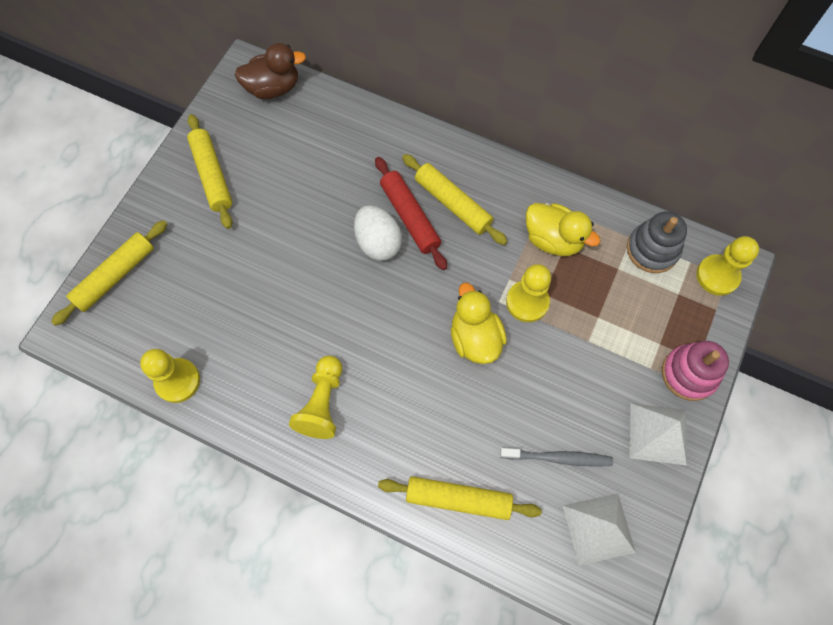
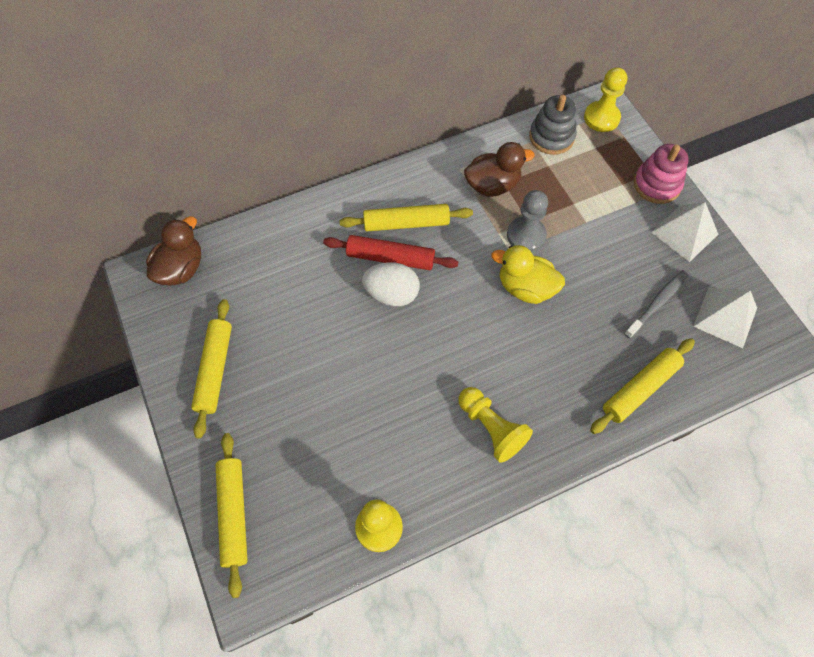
camera: 50 degrees left, 5 degrees down
yellow rolling pin [187,114,233,229] -> yellow rolling pin turned 75 degrees clockwise [191,299,232,439]
yellow pawn [506,264,551,322] -> grey pawn [507,190,548,252]
yellow duck [526,203,601,256] -> brown duck [464,142,535,197]

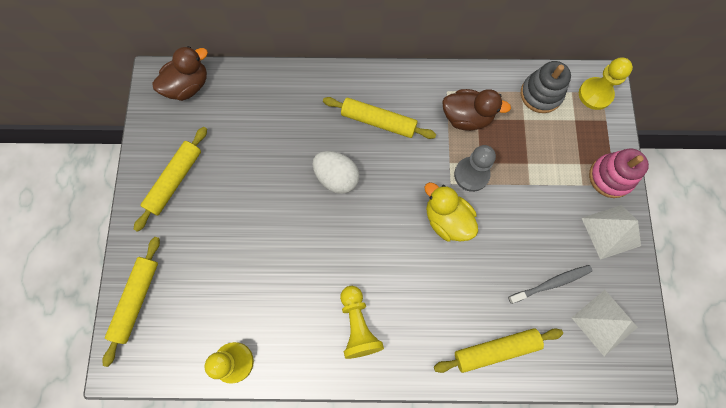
camera: 25 degrees right, 10 degrees up
red rolling pin [323,235,458,270] -> none

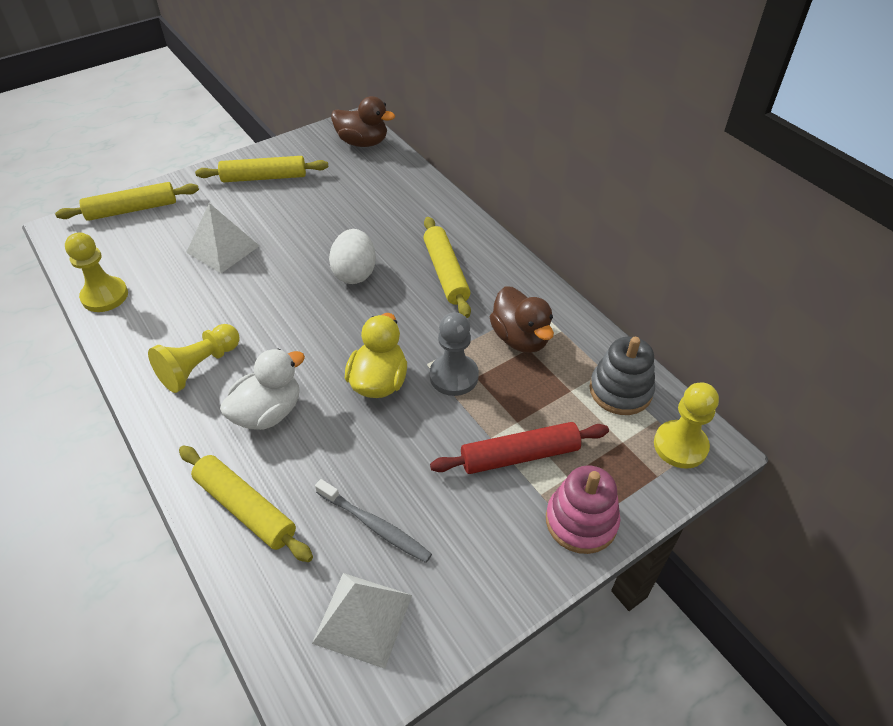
camera: 55 degrees right, 25 degrees down
white pyramid [582,205,641,260] -> white pyramid moved to [186,203,259,273]
none -> white duck [220,349,305,430]
none -> red rolling pin [430,422,609,474]

